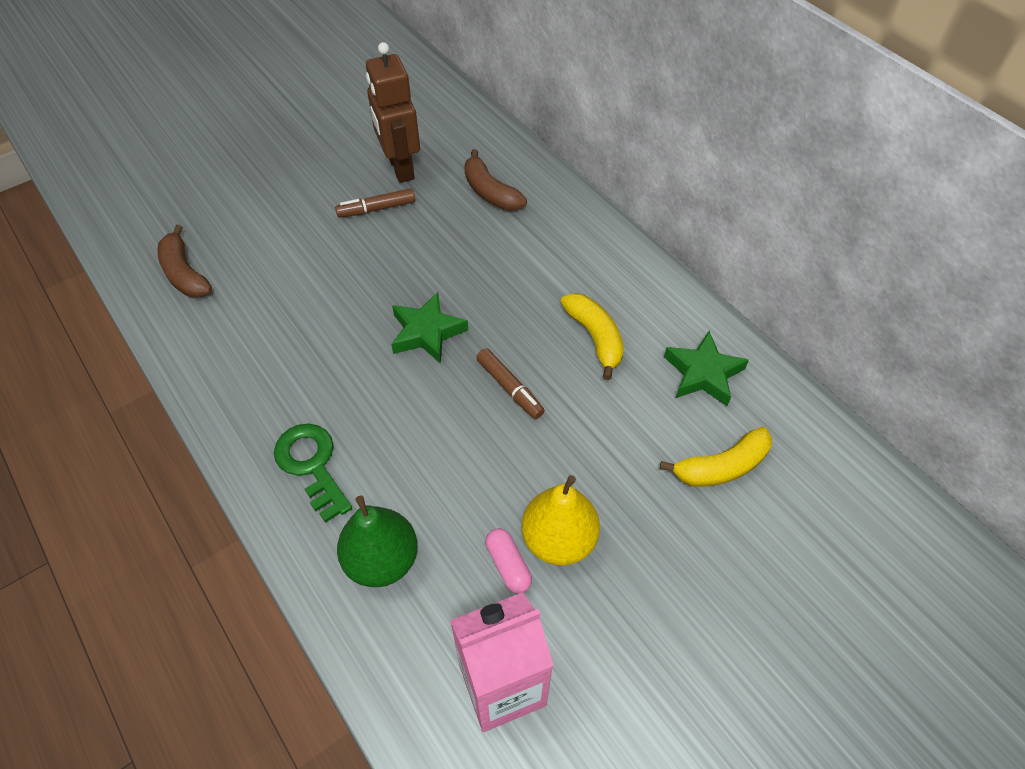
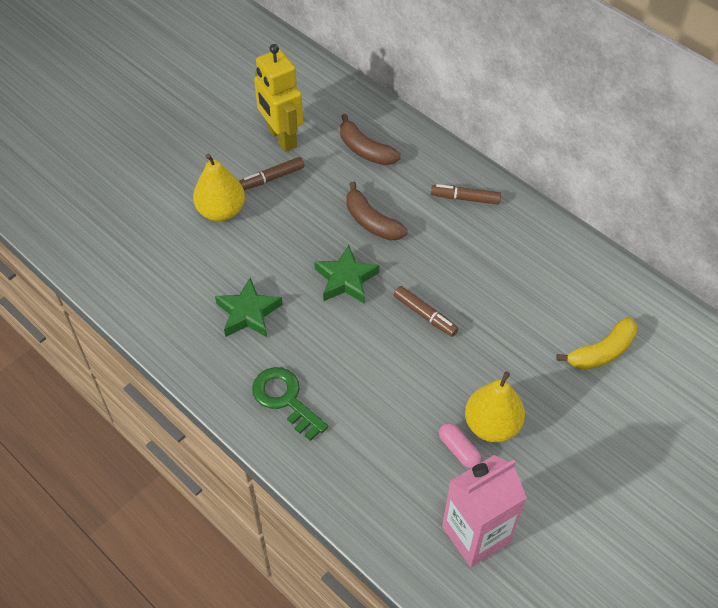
camera: 10 degrees left, 0 degrees up
brown banana [157,225,212,297] -> brown banana moved to [346,182,408,240]
green pear [337,495,418,587] -> none
brown robot [366,42,420,183] -> yellow robot [254,44,303,152]
yellow banana [560,293,624,380] -> none
green star [664,331,749,406] -> green star moved to [215,278,283,337]
none -> yellow pear [193,154,245,222]
none -> brown marker [431,184,501,204]

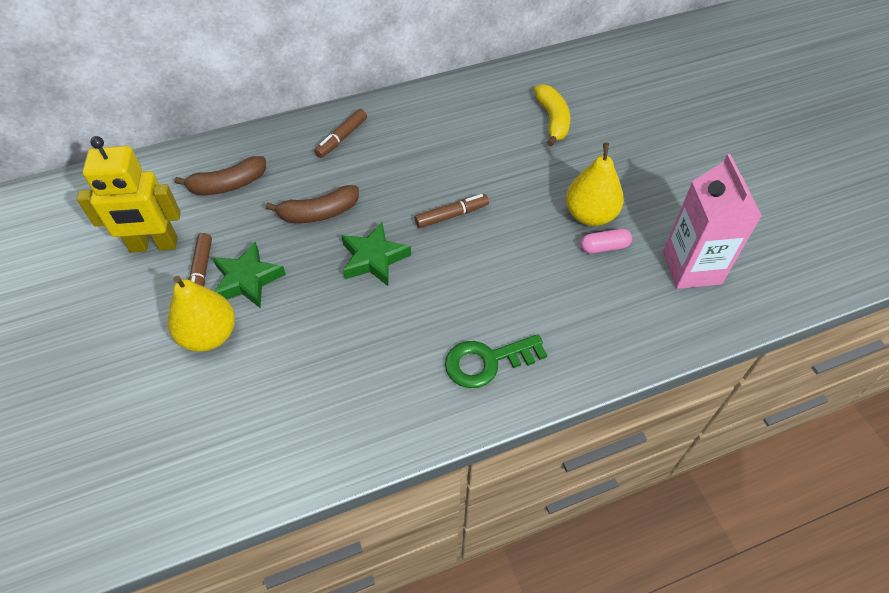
camera: 65 degrees left, 0 degrees up
green star [215,278,283,337] -> green star moved to [213,242,286,308]

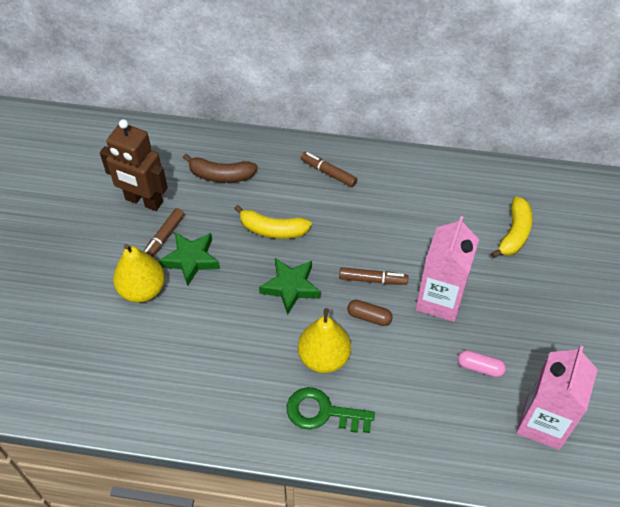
camera: 30 degrees right, 0 degrees up
yellow robot [77,136,181,253] -> brown robot [100,119,168,211]
brown banana [266,185,359,223] -> yellow banana [234,205,312,239]
brown marker [314,109,367,158] -> brown marker turned 60 degrees clockwise [301,152,357,187]
yellow pear [566,143,624,226] -> yellow pear moved to [298,308,351,373]
none -> brown capsule [347,300,393,326]
none -> pink carton [415,216,479,322]

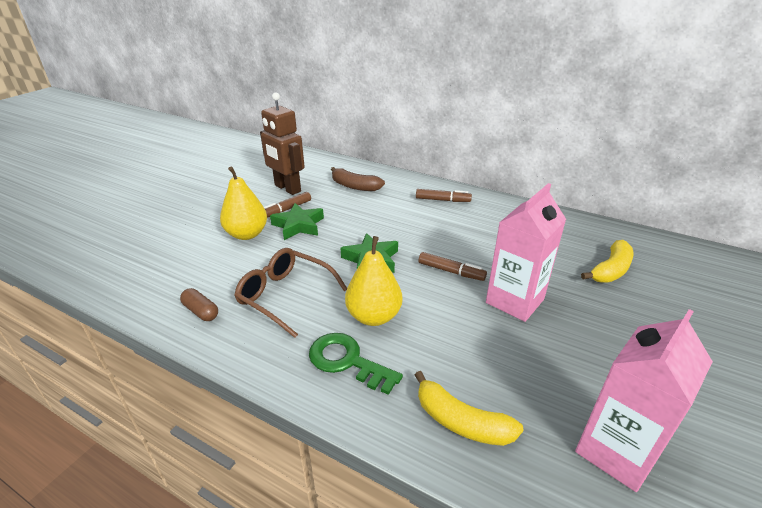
camera: 20 degrees right, 20 degrees down
yellow banana [234,205,312,239] -> yellow banana moved to [415,371,524,446]
brown marker [301,152,357,187] -> brown marker turned 135 degrees clockwise [416,189,472,202]
brown capsule [347,300,393,326] -> brown capsule moved to [180,288,218,321]
pink capsule [458,350,506,377] -> none
none -> brown glasses [234,248,347,338]

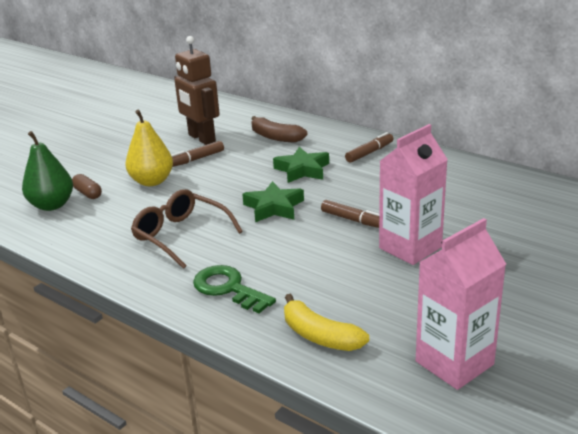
camera: 10 degrees right, 5 degrees down
brown capsule [180,288,218,321] -> brown capsule moved to [72,174,102,199]
green star [270,203,324,240] -> green star moved to [273,147,329,183]
yellow pear [345,236,402,326] -> none
brown marker [416,189,472,202] -> brown marker turned 60 degrees counterclockwise [345,132,393,163]
yellow banana [581,240,633,283] -> none
none -> green pear [22,131,73,211]

